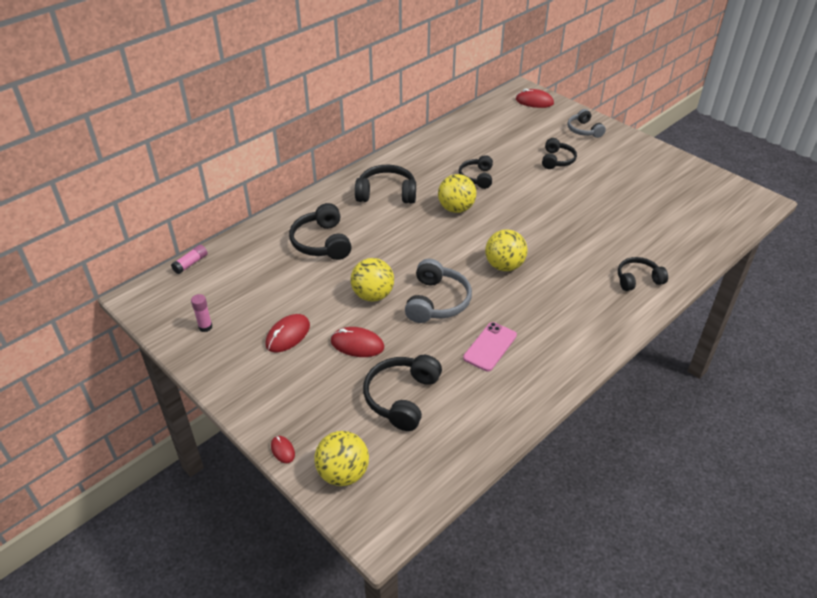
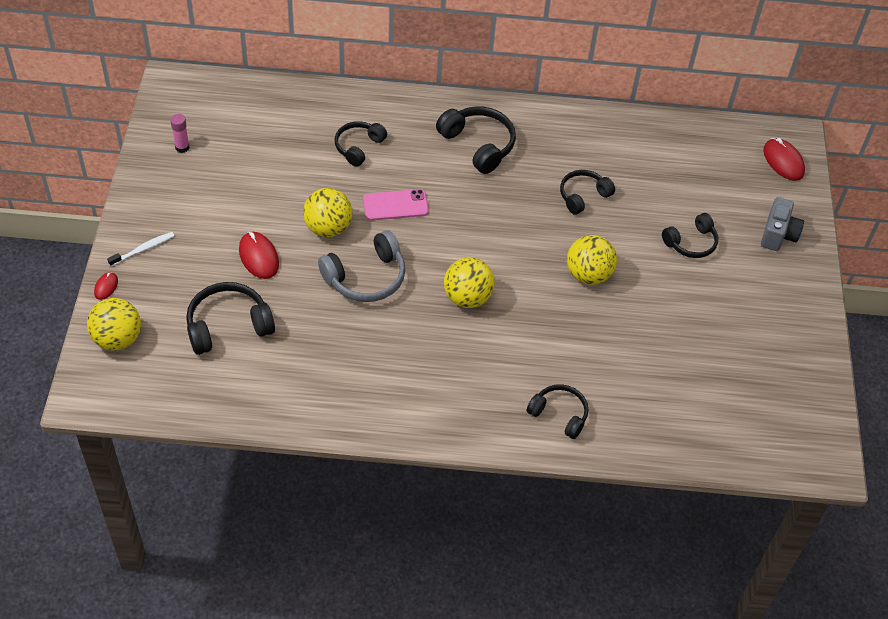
camera: 45 degrees right, 10 degrees up
pink glue stick [171,245,208,274] -> none
red mouse [265,314,310,352] -> none
black headphones [289,203,352,260] -> black headphones [335,121,387,167], size x0.66
yellow ball [438,174,477,213] -> yellow ball moved to [567,235,617,285]
pink phone [463,322,517,371] -> pink phone moved to [363,189,429,221]
grey headphones [567,109,606,138] -> grey camera [761,197,804,251]
none -> white toothbrush [107,232,174,266]

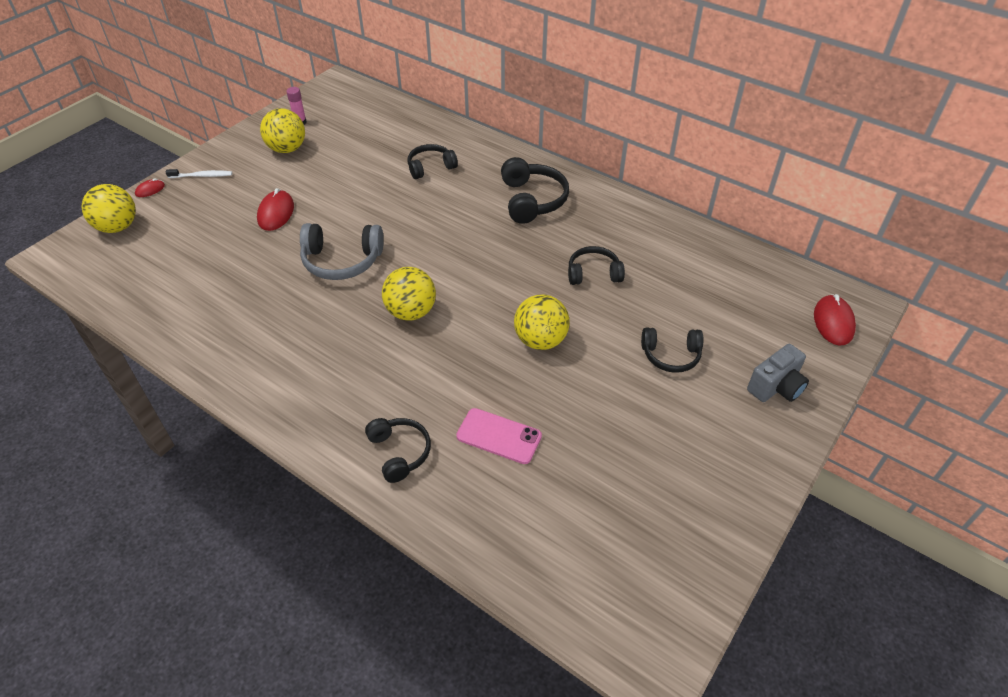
camera: 35 degrees right, 5 degrees down
black headphones [186,282,275,355] -> none
yellow ball [303,188,352,237] -> yellow ball moved to [260,108,305,153]
pink phone [363,189,429,221] -> pink phone moved to [456,408,542,464]

